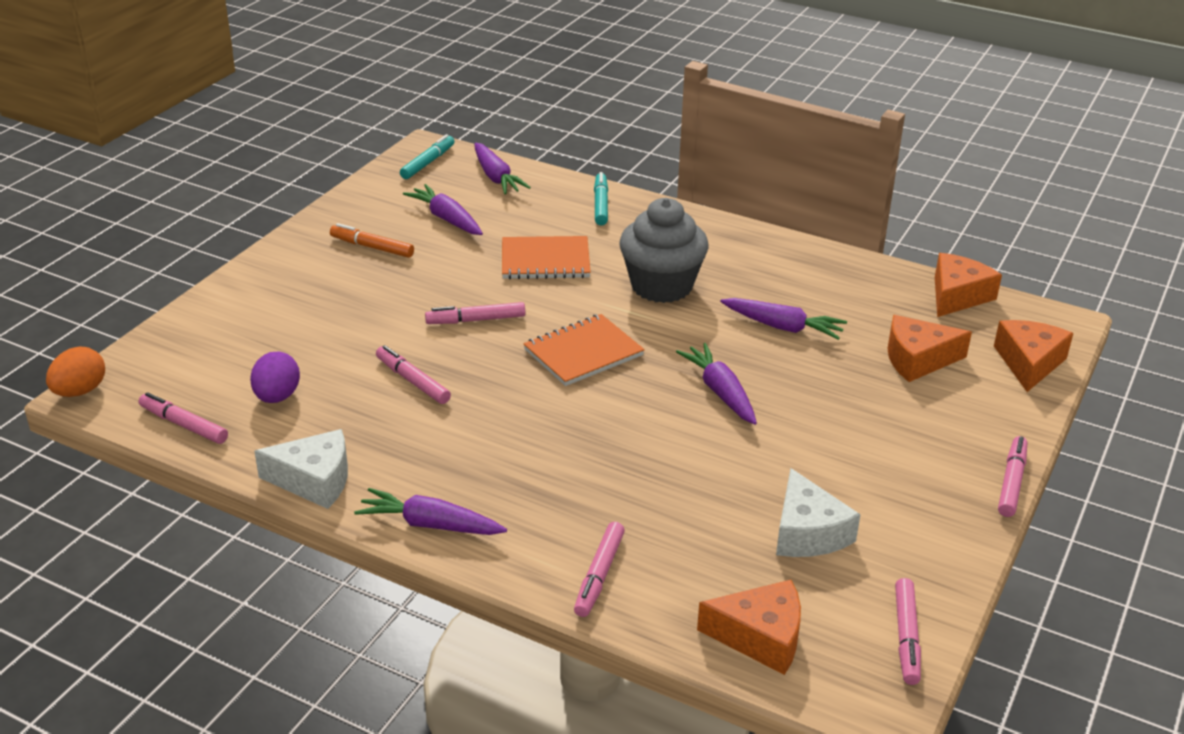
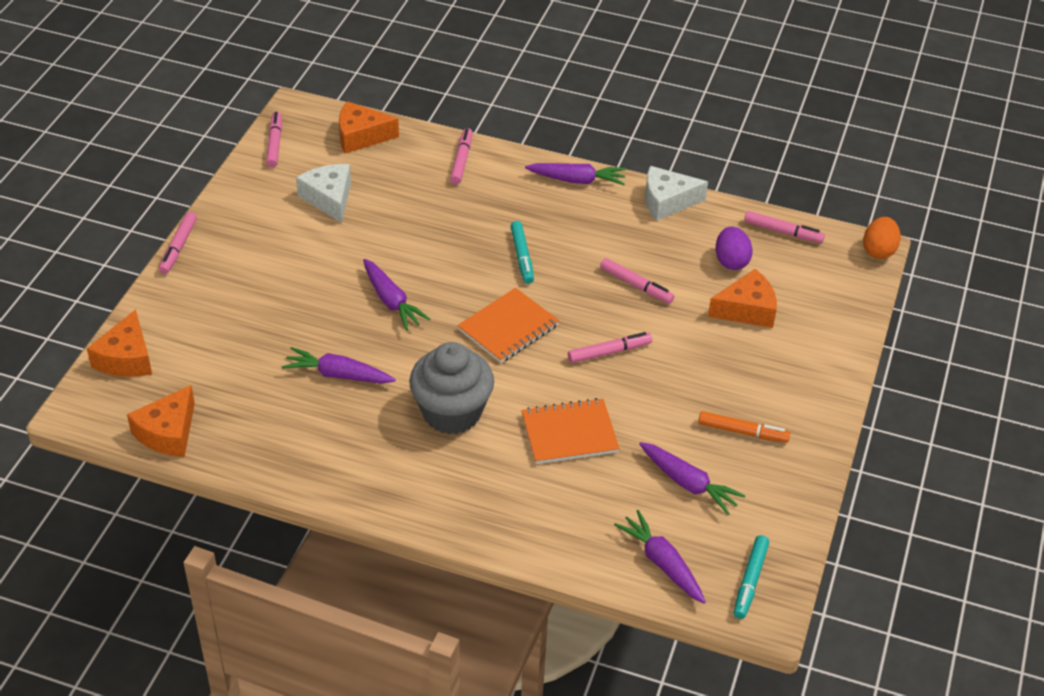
camera: 170 degrees right, 10 degrees up
turquoise marker [594,172,608,225] -> turquoise marker moved to [510,221,534,284]
orange cheese [887,315,972,382] -> orange cheese moved to [708,269,777,328]

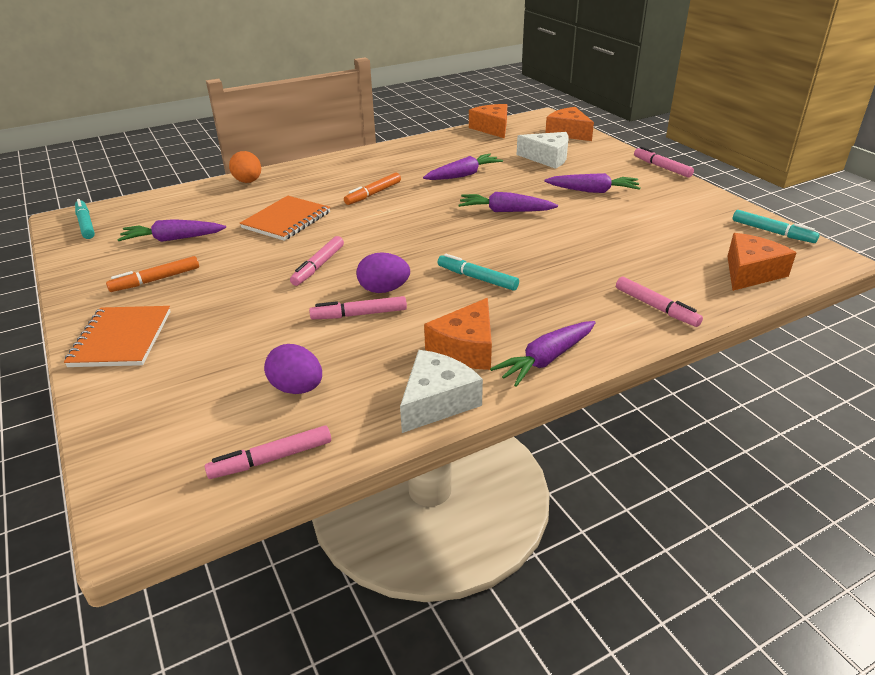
camera: 135 degrees right, 10 degrees down
pink marker [266,112,282,168] -> turquoise marker [733,210,820,243]
white cheese [296,164,351,223] -> white cheese moved to [517,132,568,169]
grey cupcake [409,342,494,434] -> orange marker [344,173,401,205]
orange notebook [457,288,559,363] -> orange notebook moved to [64,306,171,367]
purple carrot [614,510,706,604] -> purple carrot moved to [544,173,641,193]
orange cheese [708,269,777,328] -> orange cheese moved to [424,298,492,370]
orange egg [863,217,901,259] -> orange egg moved to [229,151,261,183]
none -> purple egg [356,252,410,293]

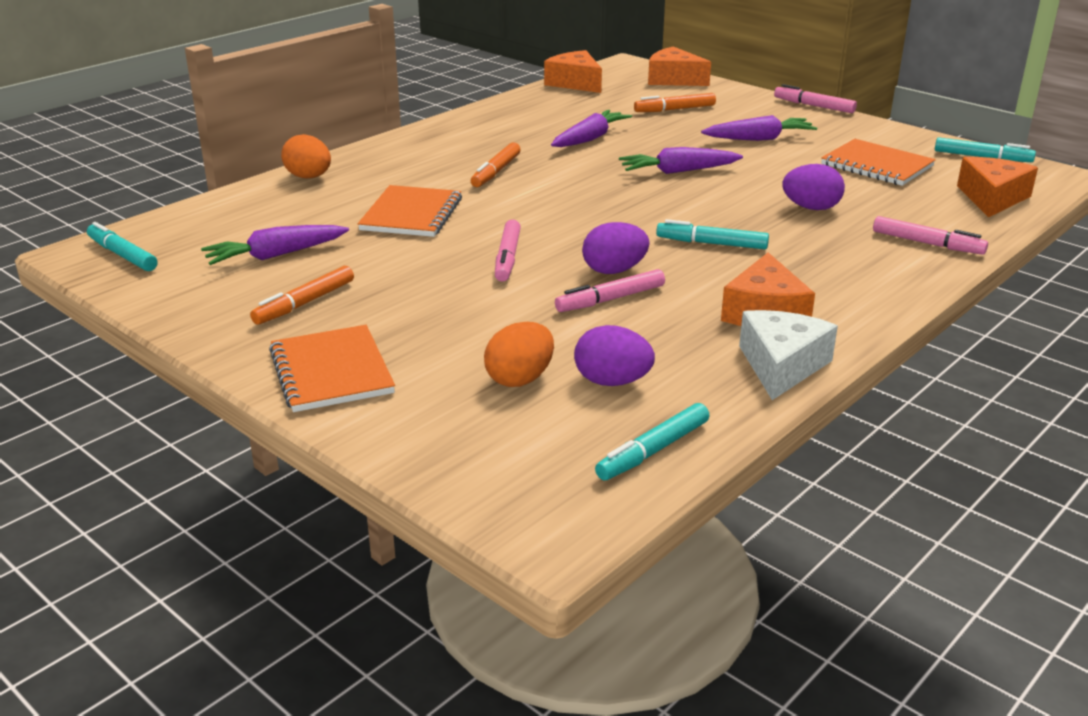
camera: 20 degrees left, 5 degrees down
pink marker [205,425,331,479] -> turquoise marker [595,403,709,480]
purple carrot [490,321,596,387] -> none
white cheese [517,132,568,169] -> orange marker [634,93,716,112]
none -> orange egg [484,322,554,387]
none -> purple egg [782,164,845,210]
none -> orange notebook [821,139,936,186]

